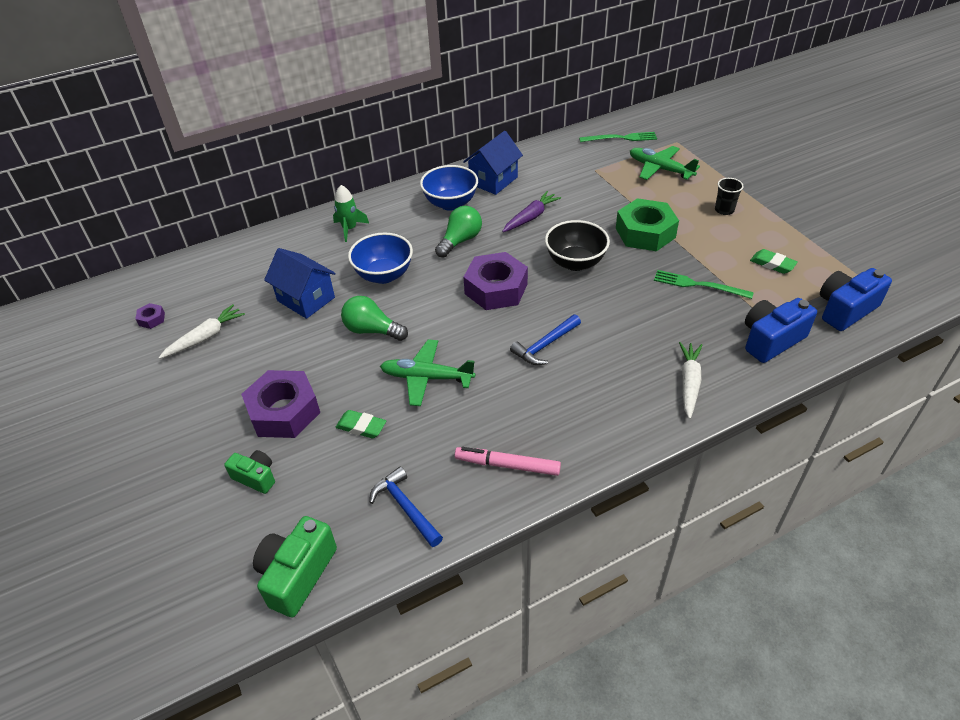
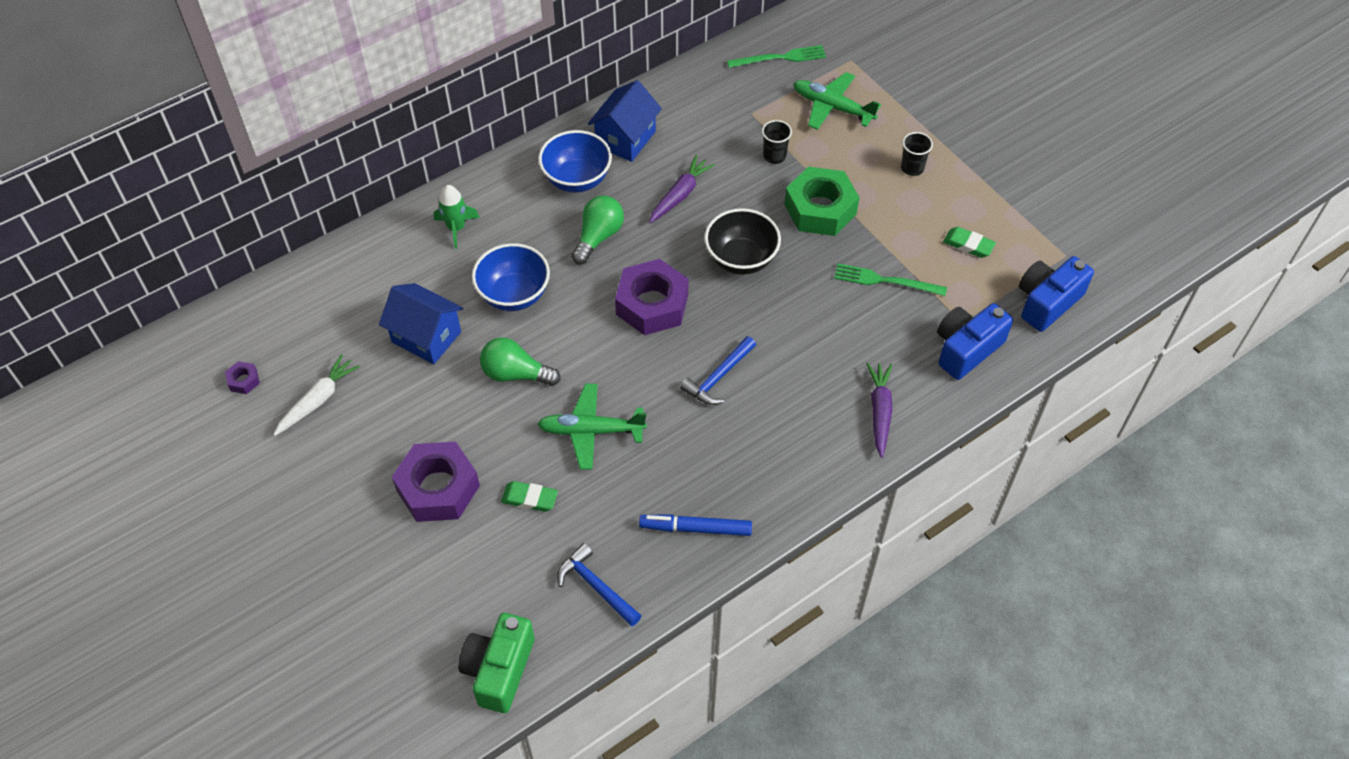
camera: 10 degrees left, 10 degrees up
green camera [224,450,275,494] -> none
pink marker [455,447,561,476] -> blue marker [639,515,752,536]
white carrot [679,342,702,419] -> purple carrot [867,363,893,458]
none -> black cup [762,120,792,164]

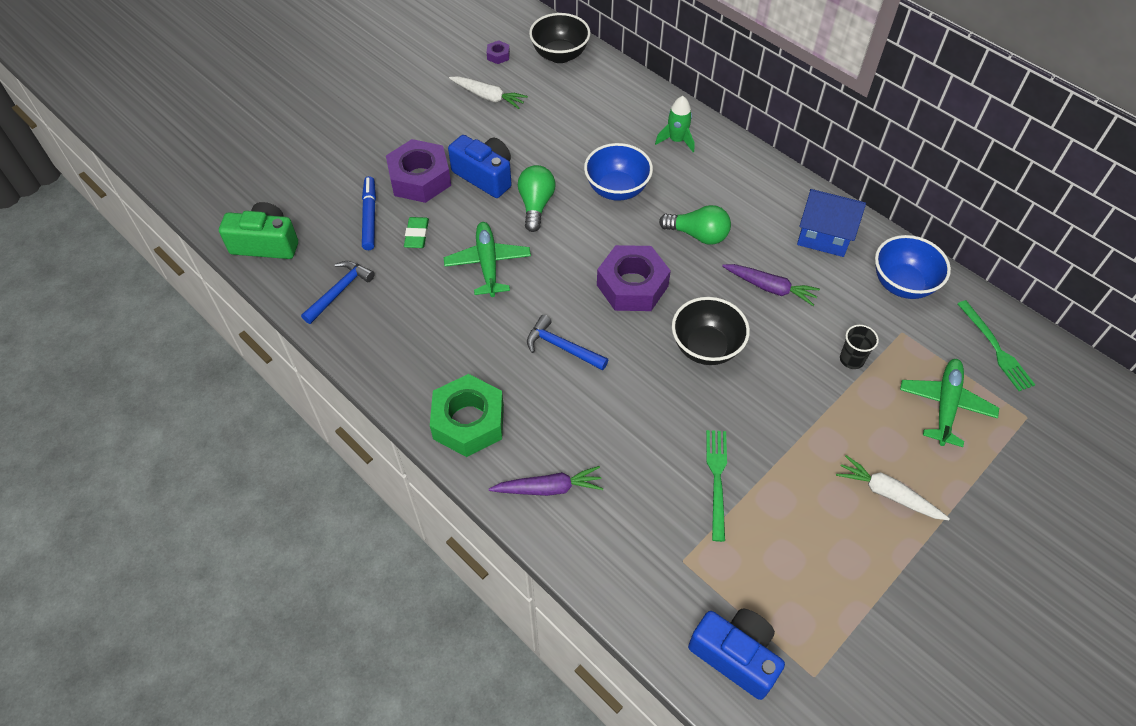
camera: 80 degrees right, 0 degrees up
blue house [379,283,463,364] -> none
blue bowl [538,130,612,192] -> blue bowl moved to [875,235,951,299]
blue marker [639,515,752,536] -> blue marker moved to [362,176,376,250]
green nut [784,167,860,236] -> green nut moved to [430,374,504,457]
black cup [901,132,933,176] -> white carrot [836,455,950,520]
blue camera [937,303,1013,380] -> blue camera moved to [448,135,512,198]
green eraser [943,227,996,258] -> none
none -> black bowl [529,13,590,63]

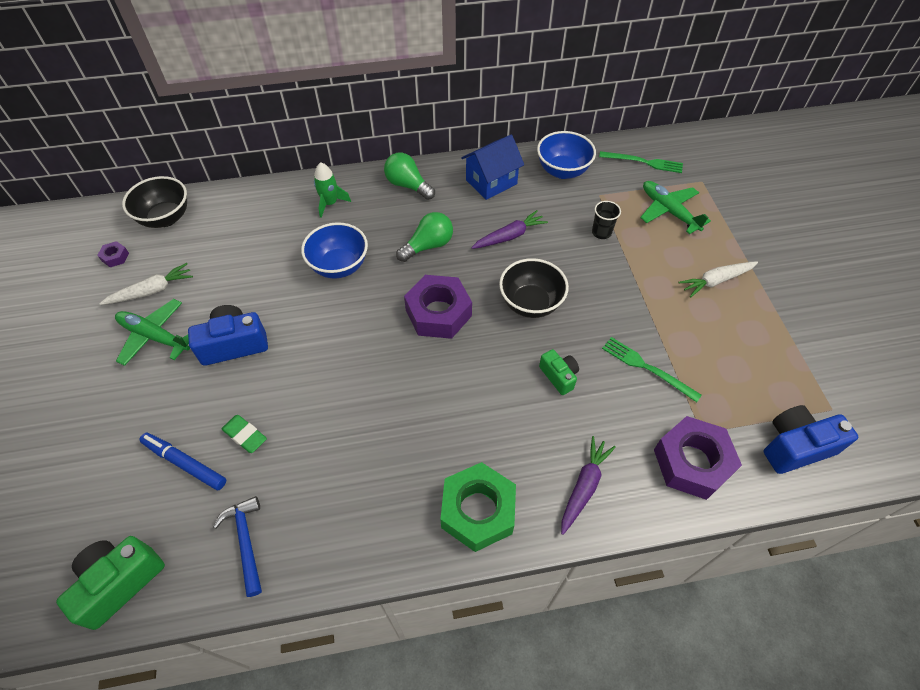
camera: 55 degrees left, 0 degrees up
purple nut [386,139,451,203] -> purple nut moved to [654,416,742,500]
green plane [444,222,531,297] -> green plane moved to [115,299,190,366]
green light bulb [518,165,555,232] -> green light bulb moved to [384,153,435,200]
blue hammer [527,315,608,371] -> none
none -> green camera [539,349,579,395]

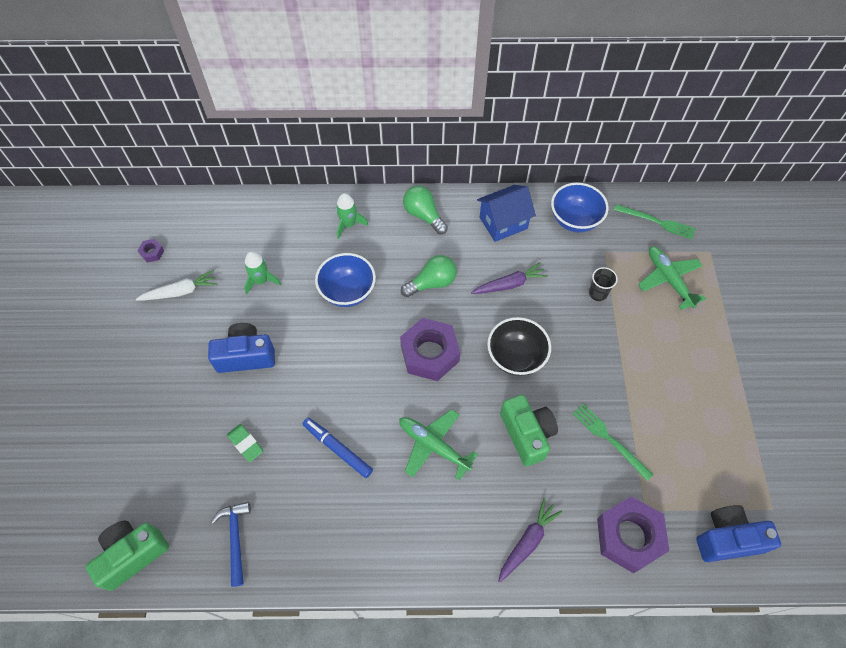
camera: 10 degrees right, 5 degrees up
green plane [115,299,190,366] -> green plane moved to [399,409,478,480]
black bowl [122,176,187,228] -> none
blue marker [140,433,226,490] -> blue marker moved to [302,417,373,478]
green nut [440,462,516,552] -> none
green camera [539,349,579,395] -> green camera [500,394,558,466], size x1.67
white carrot [678,261,758,298] -> none
none -> green rocket [244,251,281,294]

